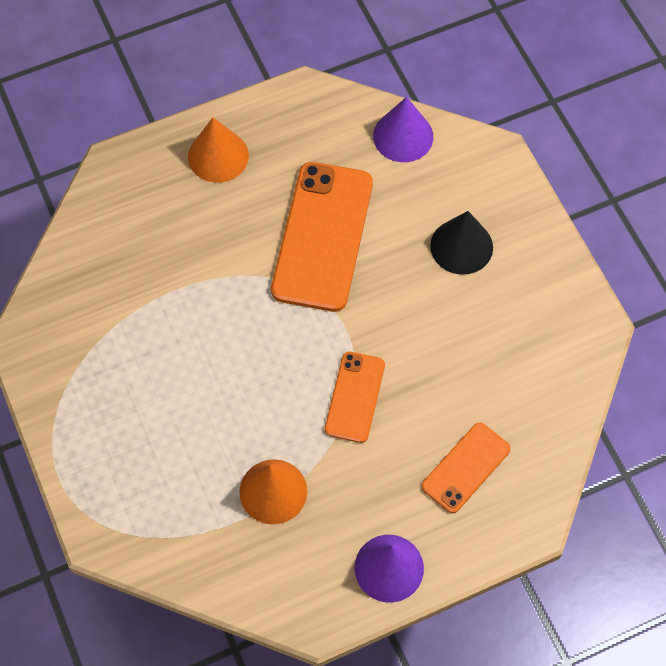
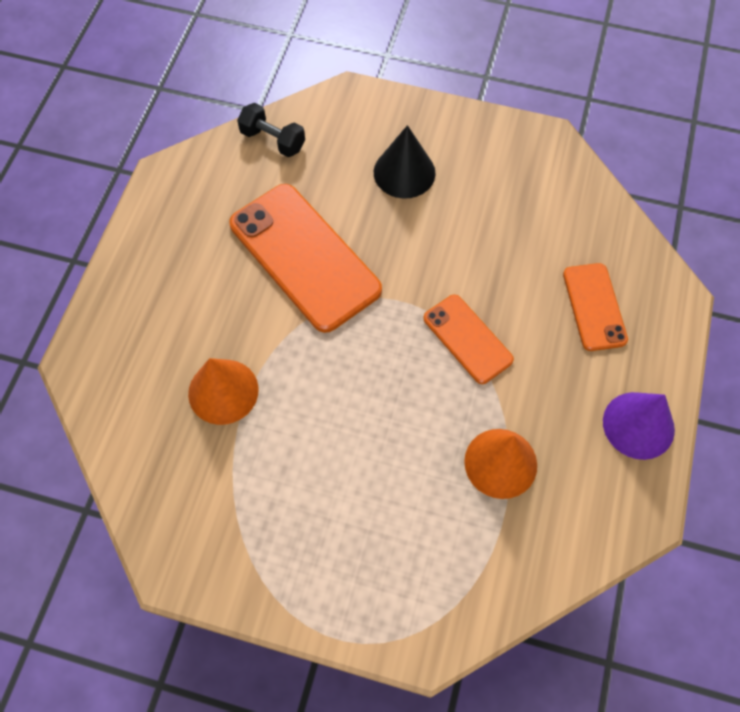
camera: 50 degrees left, 0 degrees up
orange cone [188,118,249,183] -> orange cone moved to [188,358,259,425]
purple cone [373,97,433,162] -> black dumbbell [237,103,305,157]

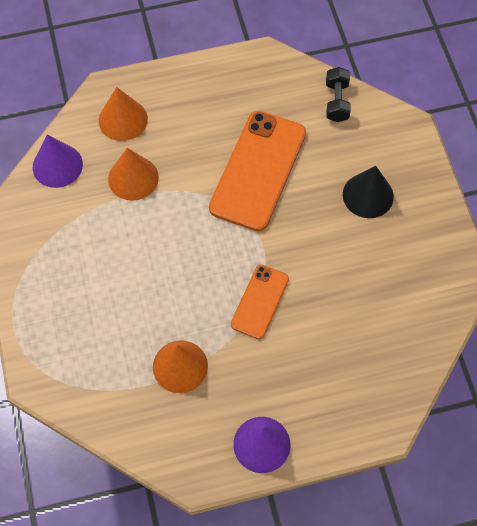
camera: 60 degrees right, 0 degrees up
orange phone [563,263,628,351] -> none
none -> purple cone [33,135,83,188]
none -> orange cone [99,87,148,141]

